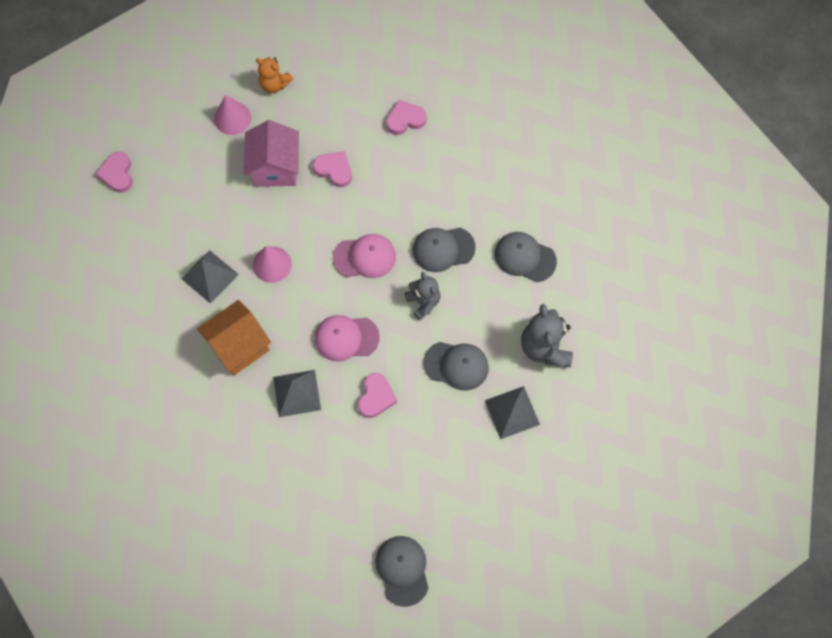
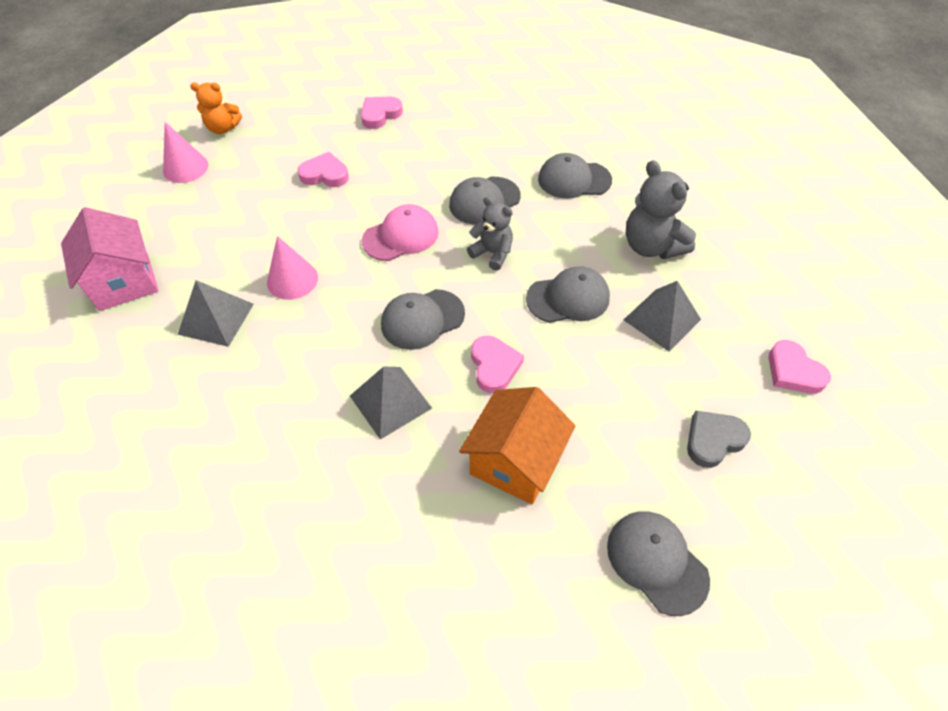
camera: 25 degrees left, 15 degrees down
pink heart [96,152,133,193] -> pink heart moved to [768,340,831,394]
orange house [197,300,271,375] -> orange house moved to [459,387,576,504]
pink house [244,120,299,187] -> pink house moved to [61,207,159,311]
pink cap [315,315,380,362] -> grey cap [381,289,465,350]
none -> grey heart [687,411,751,468]

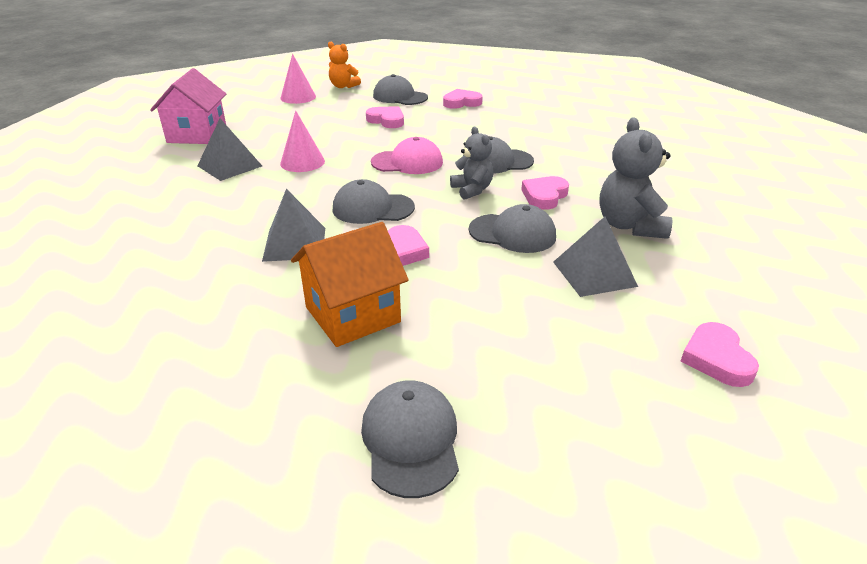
camera: 30 degrees right, 20 degrees down
grey cap [538,153,612,199] -> grey cap moved to [373,74,428,105]
grey heart [687,411,751,468] -> none
none -> pink heart [521,176,569,210]

